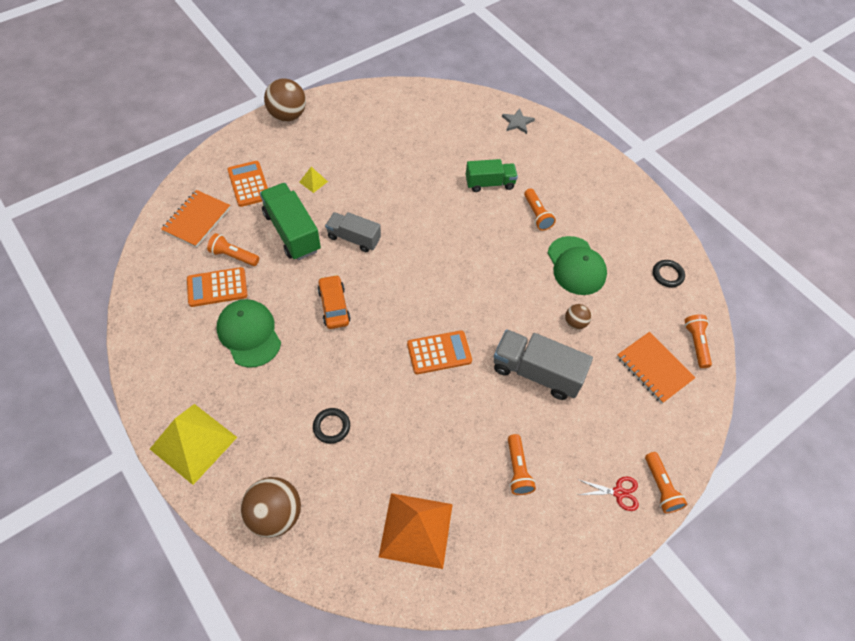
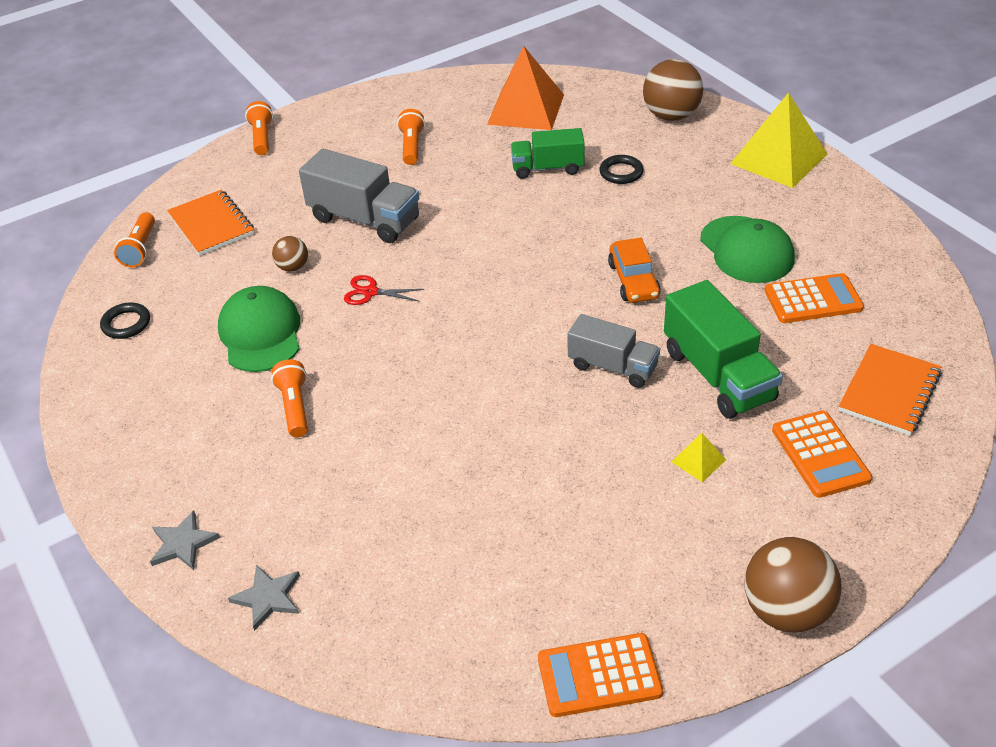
camera: 170 degrees left, 15 degrees down
orange flashlight [207,233,259,266] -> none
orange calculator [407,330,472,374] -> orange calculator moved to [538,633,663,717]
green truck [466,159,518,192] -> green truck moved to [511,128,585,179]
red scissors [577,476,639,511] -> red scissors moved to [344,275,425,305]
none -> grey star [150,510,220,570]

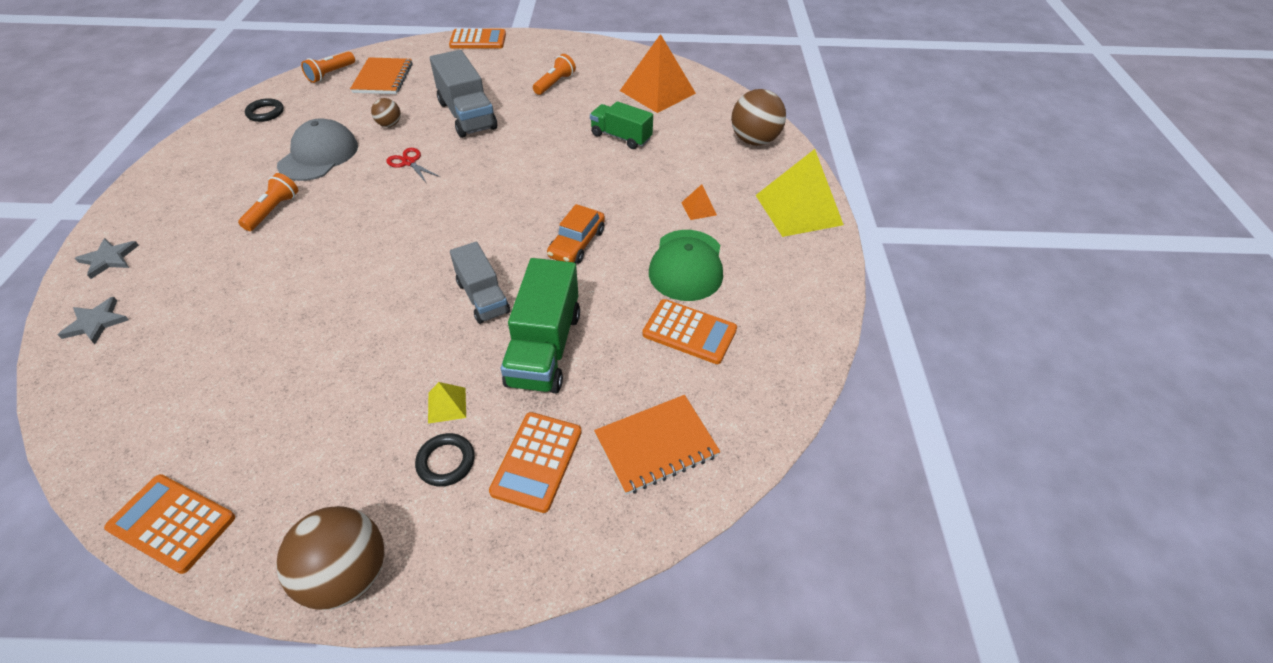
camera: 30 degrees right, 5 degrees up
green cap [218,286,300,372] -> grey cap [277,118,358,181]
orange flashlight [245,101,273,155] -> orange calculator [449,29,506,49]
black ring [599,155,644,184] -> black ring moved to [415,433,475,487]
none -> orange pyramid [681,184,717,220]

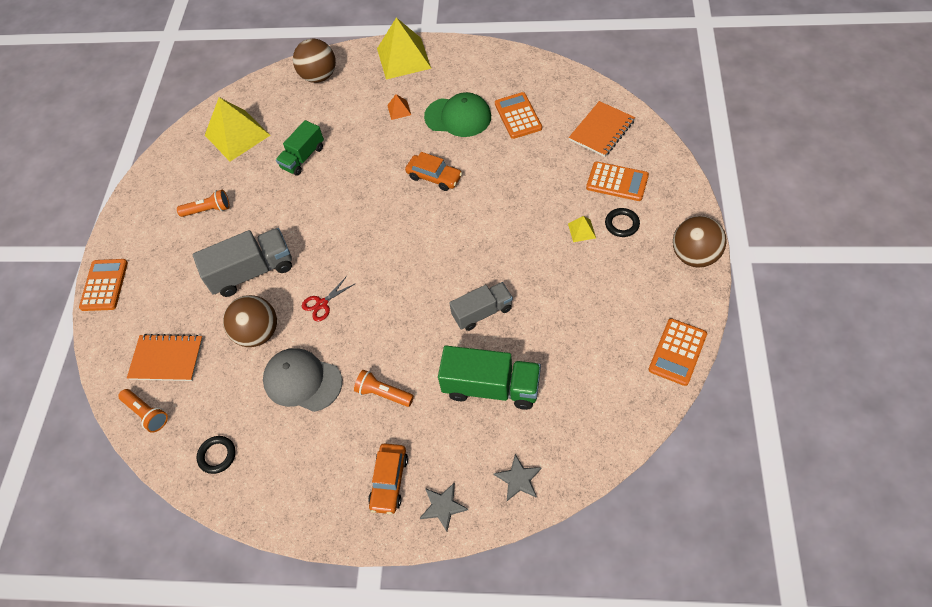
camera: 80 degrees left, 10 degrees up
brown ball [371,98,401,127] -> brown ball [223,295,277,347], size x1.90
grey truck [450,242,510,324] -> grey truck moved to [449,282,513,331]
green truck [501,258,580,393] -> green truck moved to [438,346,541,410]
orange flashlight [533,54,576,95] -> orange flashlight turned 135 degrees clockwise [177,190,230,217]
orange notebook [594,395,720,495] -> orange notebook turned 60 degrees clockwise [569,101,635,157]
orange pyramid [620,34,696,113] -> yellow pyramid [205,97,270,162]
orange calculator [642,299,737,364] -> orange calculator turned 45 degrees counterclockwise [495,92,542,139]
none -> orange car [368,443,408,514]

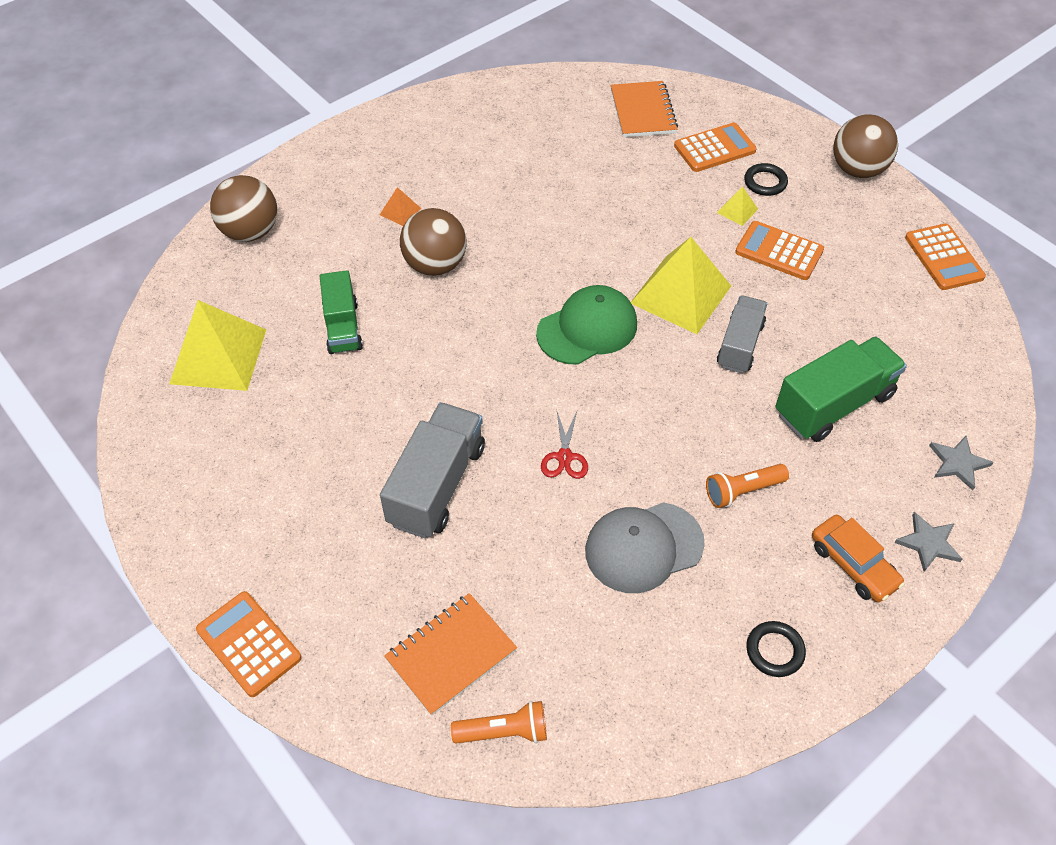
camera: 50 degrees left, 5 degrees down
orange flashlight [177,190,230,217] -> none
black ring [197,436,236,474] -> black ring moved to [746,621,806,677]
brown ball [223,295,277,347] -> brown ball moved to [400,208,467,276]
yellow pyramid [377,18,431,80] -> yellow pyramid moved to [631,237,731,334]
orange car [405,152,462,191] -> none
green cap [424,92,491,137] -> green cap moved to [536,285,637,365]
orange calculator [495,92,542,139] -> orange calculator moved to [735,221,824,280]

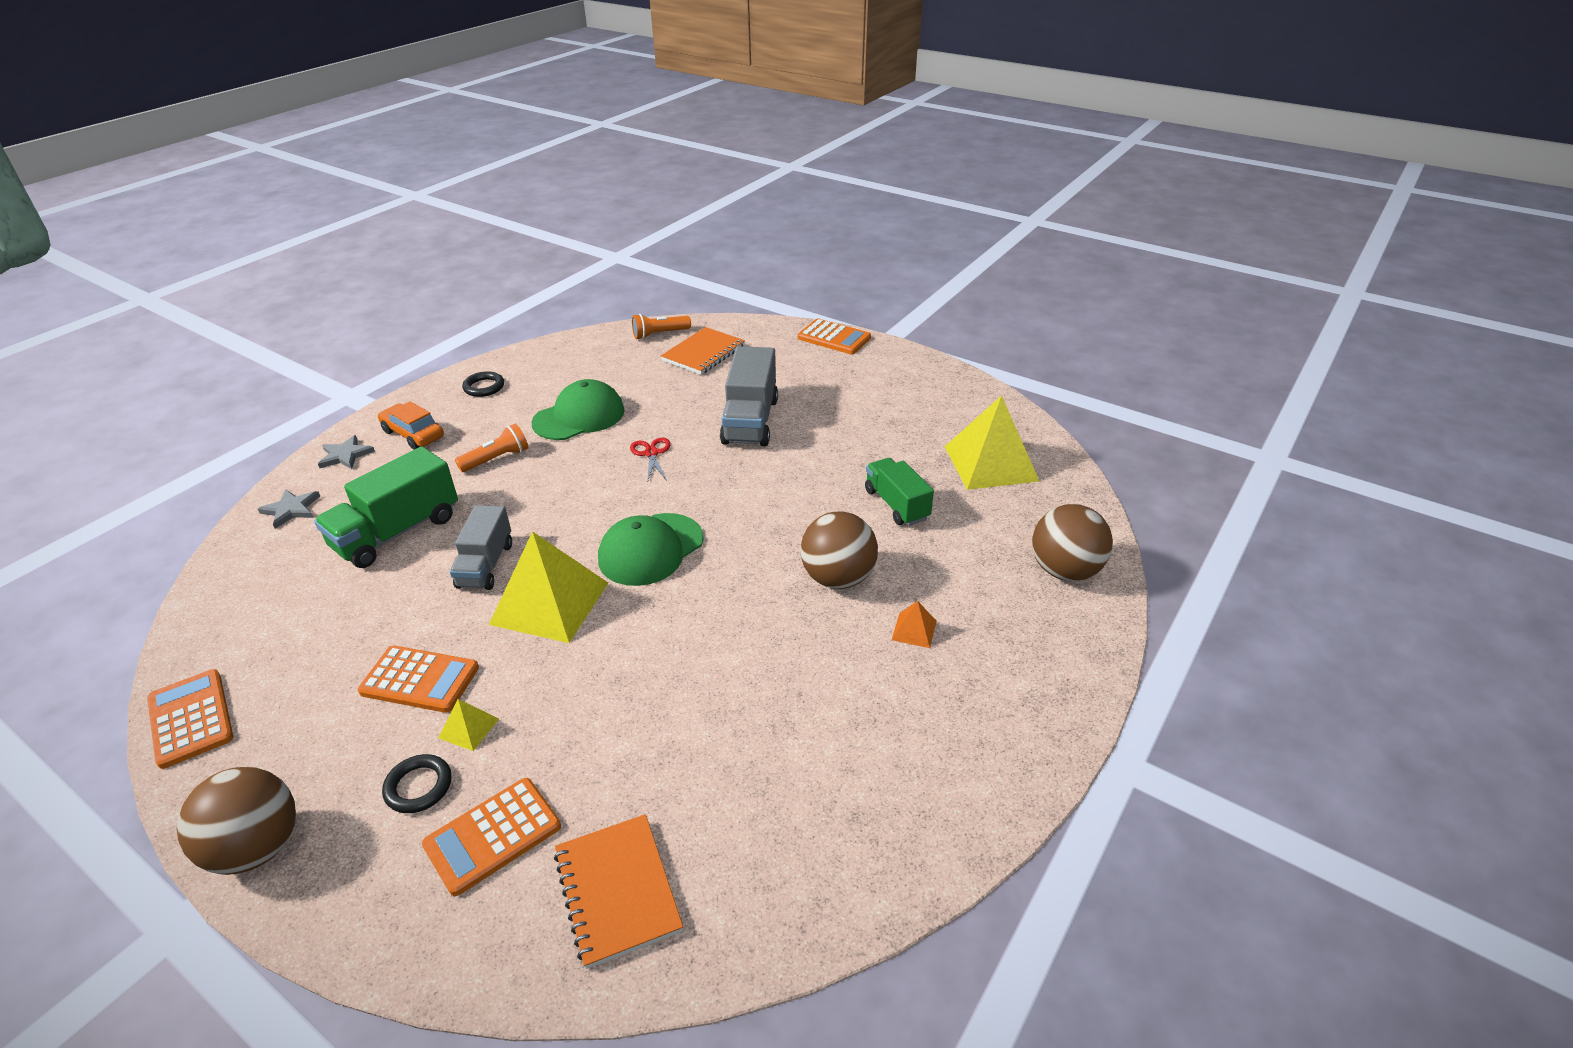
camera: 165 degrees right, 15 degrees down
grey cap [585,502,705,593] -> green cap [531,379,625,440]

